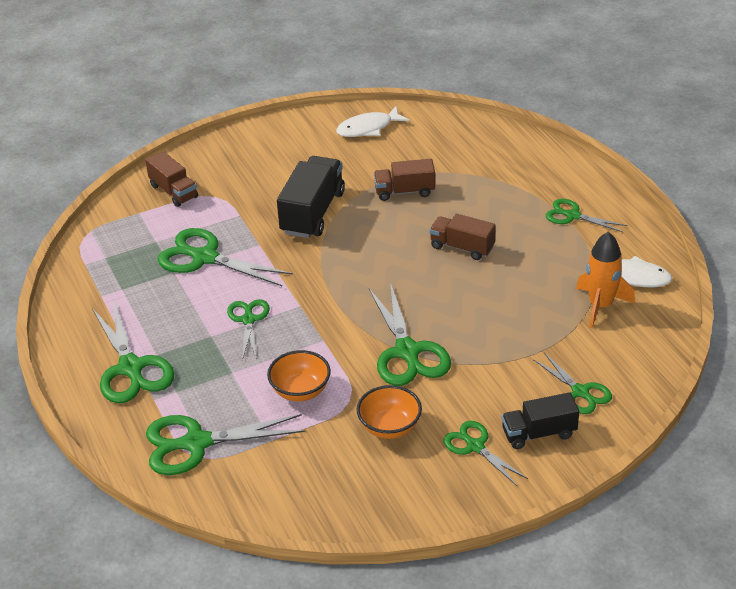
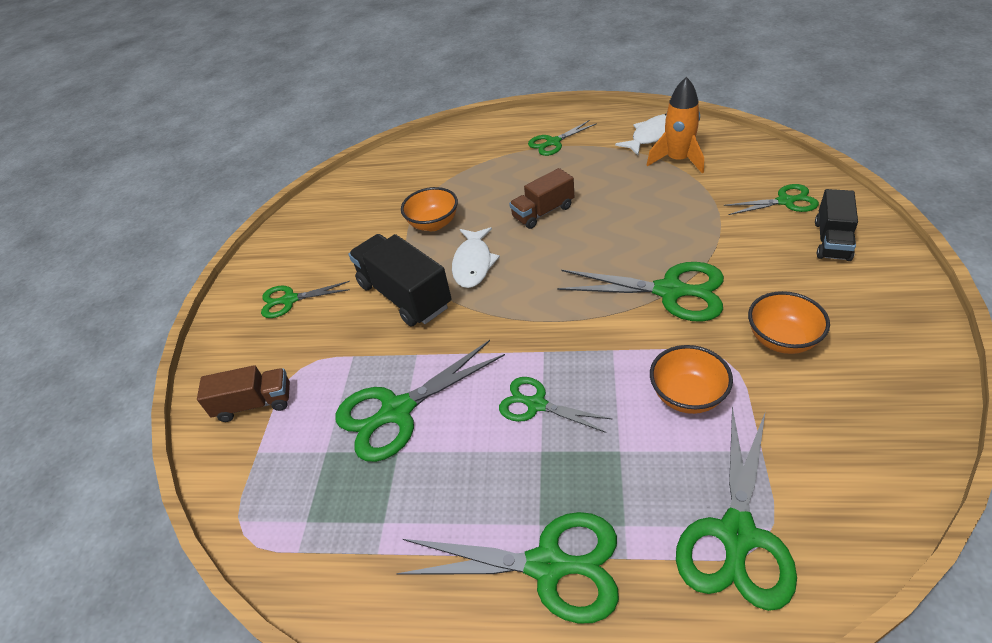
camera: 55 degrees left, 5 degrees up
white fish [336,106,409,137] -> white fish moved to [452,227,500,288]
brown truck [374,159,435,201] -> orange bowl [401,187,458,231]
green scissors [443,421,528,486] -> green scissors moved to [261,281,350,318]

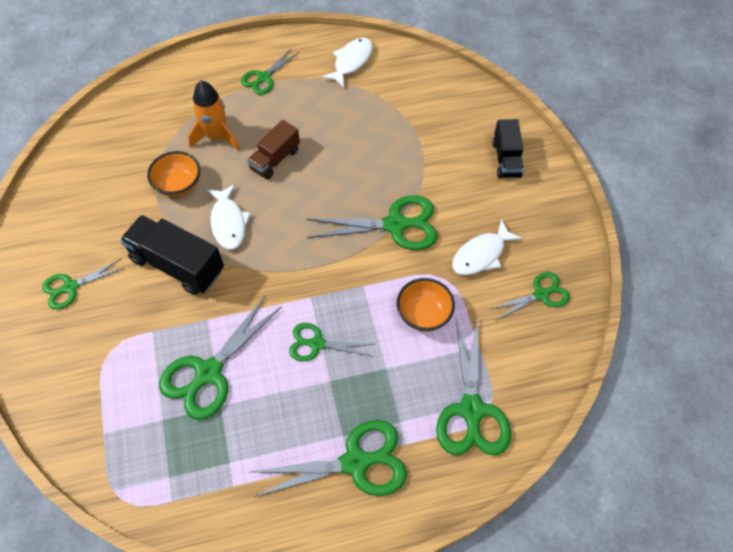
camera: 25 degrees left, 15 degrees up
brown truck [197,365,290,422] -> none
orange rocket [647,77,704,173] -> orange rocket moved to [188,80,240,151]
green scissors [724,184,819,215] -> green scissors moved to [490,272,570,320]
orange bowl [748,291,830,354] -> white fish [452,219,523,275]

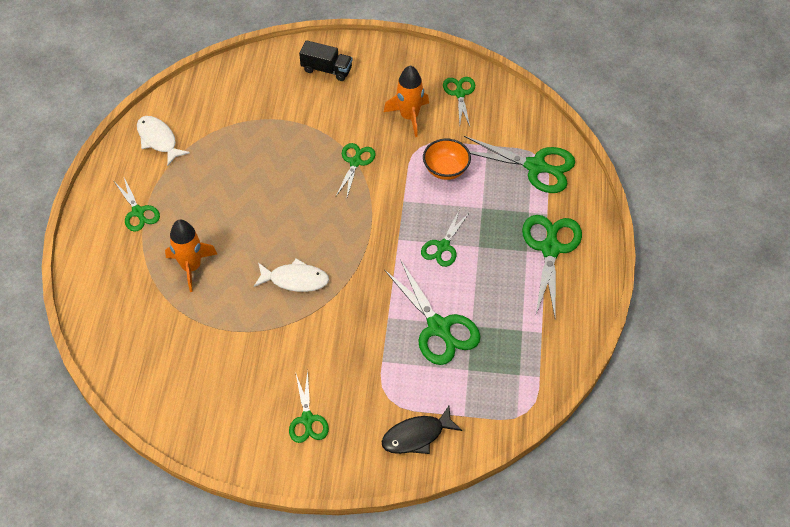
camera: 70 degrees left, 5 degrees down
black truck [120,215,224,295] -> none
orange bowl [147,151,200,197] -> none
brown truck [247,120,300,179] -> none
green scissors [307,195,438,250] -> green scissors [336,143,376,197], size x0.60
white fish [452,219,523,275] -> orange rocket [384,65,429,137]
none -> black fish [381,406,462,454]

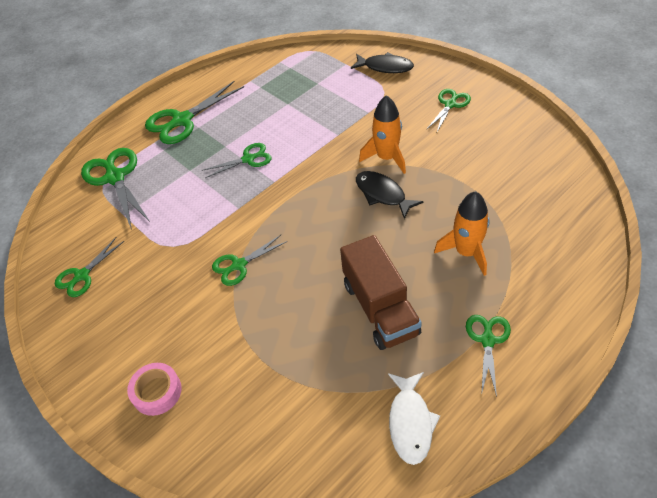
camera: 135 degrees left, 5 degrees down
white fish [254,258,329,292] -> black fish [356,171,423,219]
black truck [299,40,352,81] -> pink tape [127,363,182,416]
orange rocket [384,65,429,137] -> orange rocket moved to [359,95,406,174]
green scissors [384,261,481,365] -> none
orange bowl [423,139,471,180] -> none
none -> brown truck [340,235,422,350]

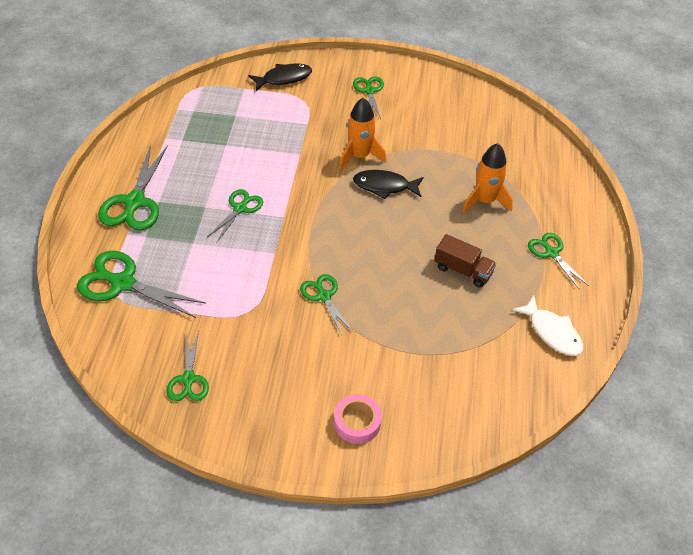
camera: 45 degrees left, 0 degrees up
green scissors [212,235,288,286] -> green scissors turned 135 degrees clockwise [300,274,354,337]
brown truck [340,235,422,350] -> brown truck [434,234,496,288], size x0.63

